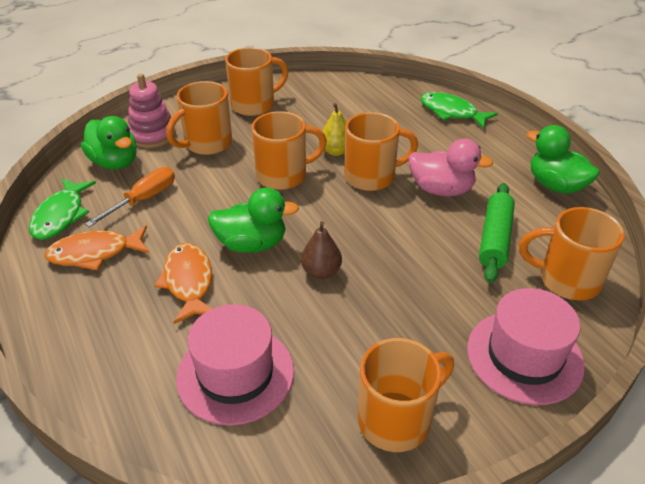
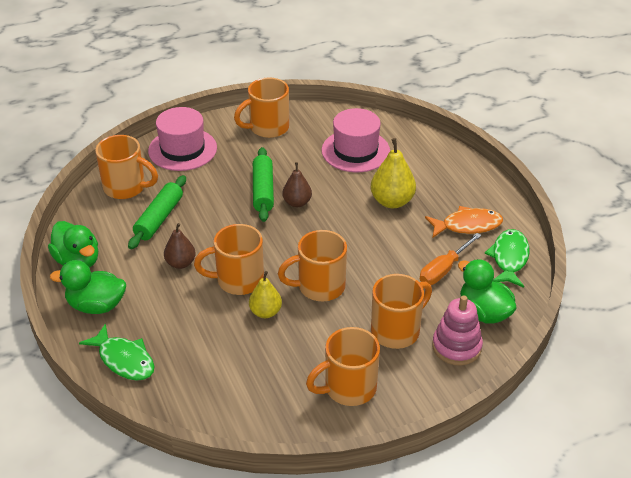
camera: 175 degrees left, 0 degrees up
orange fish [154,243,212,324] -> yellow pear [371,138,416,208]
green duck [208,187,299,253] -> green duck moved to [50,260,126,314]
pink duck [409,138,493,196] -> brown pear [164,223,196,269]
none -> green rolling pin [253,147,274,222]

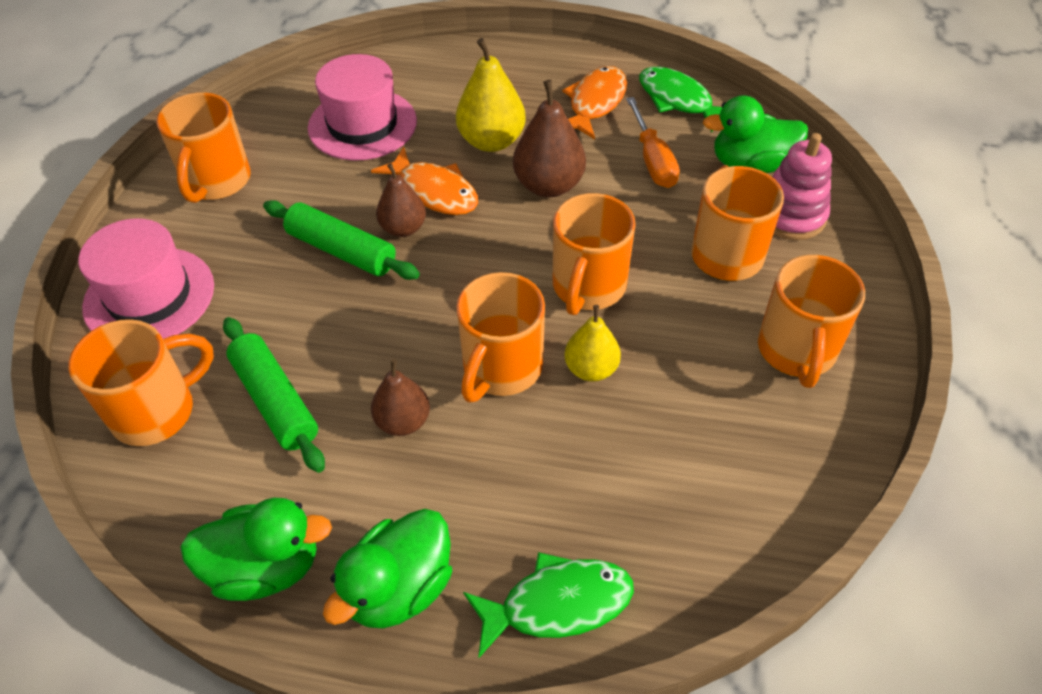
camera: 55 degrees left, 10 degrees up
none -> orange fish [371,146,478,215]
none -> brown pear [513,80,586,197]

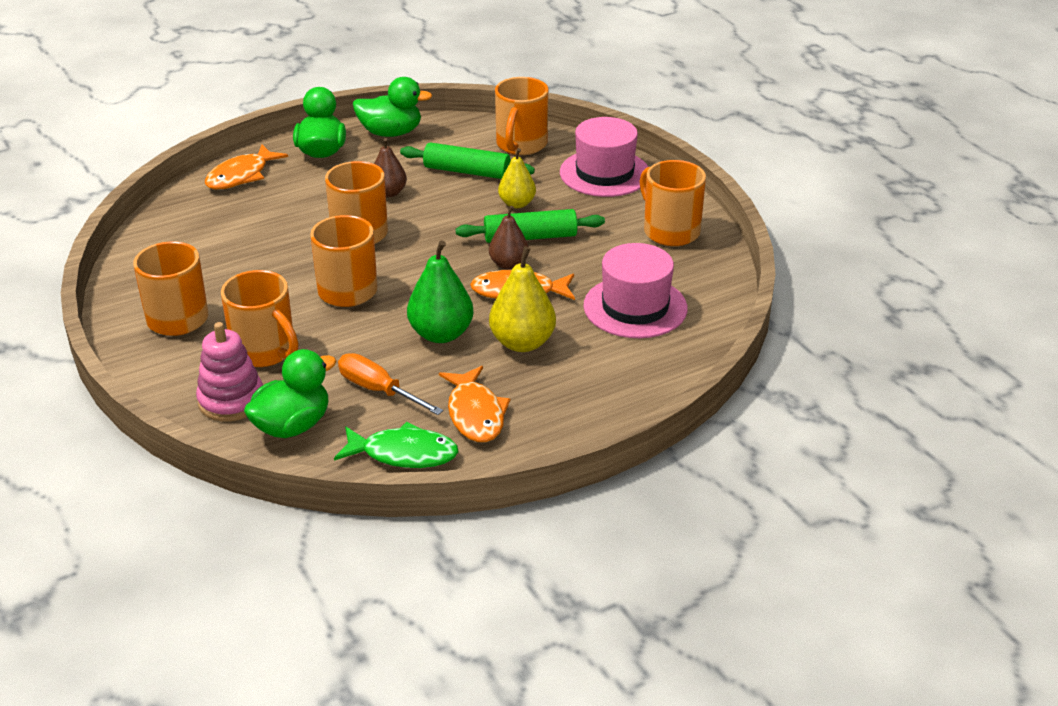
camera: 140 degrees right, 15 degrees down
green duck [180,498,332,601] -> green duck turned 135 degrees counterclockwise [353,77,432,137]
green fish [463,552,634,658] -> orange fish [205,145,288,190]
brown pear [513,80,586,197] -> green pear [407,240,474,343]
yellow pear [564,305,621,382] -> yellow pear moved to [498,148,536,208]

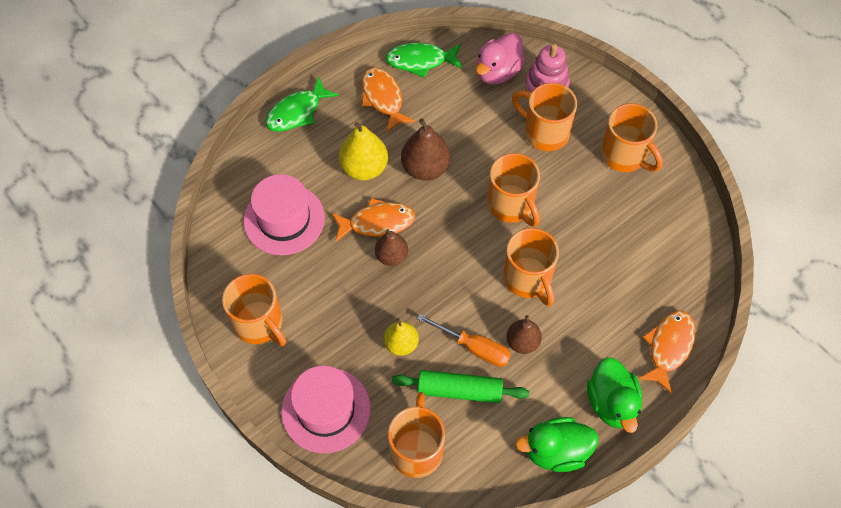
camera: 170 degrees right, 25 degrees up
green duck [244,349,336,438] -> pink duck [476,33,525,84]
orange screwdriver [338,353,443,415] -> orange screwdriver moved to [417,314,511,367]
green pear [407,240,474,343] -> brown pear [401,118,450,180]
green rolling pin [455,209,605,243] -> none
none -> green fish [265,76,339,132]

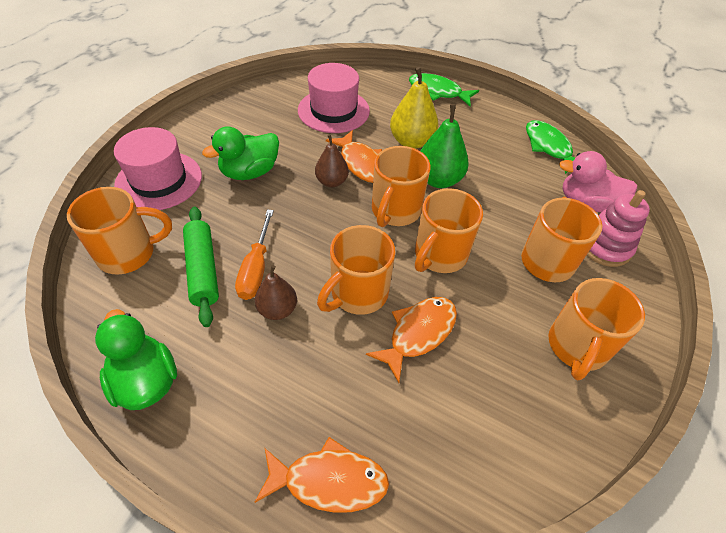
camera: 65 degrees right, 10 degrees down
orange mug [222,274,286,346] -> orange mug moved to [372,146,430,227]
orange fish [362,67,415,133] -> orange fish moved to [366,297,457,383]
yellow pear [384,318,419,356] -> none
brown pear [401,118,450,180] -> green pear [420,104,469,188]
green duck [587,357,642,433] -> green duck moved to [202,126,279,180]

